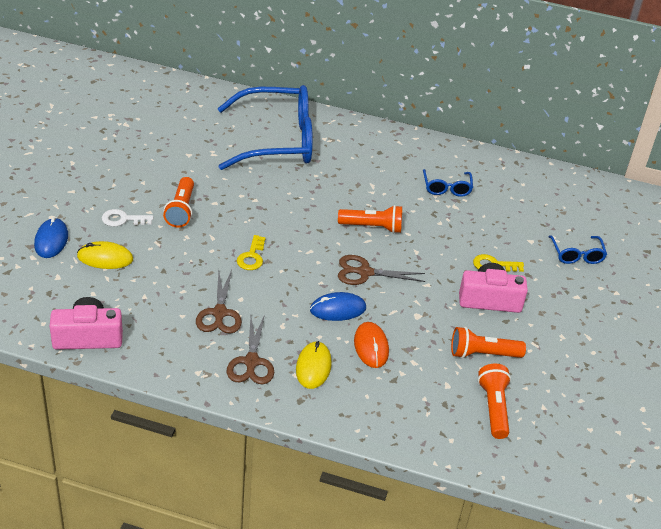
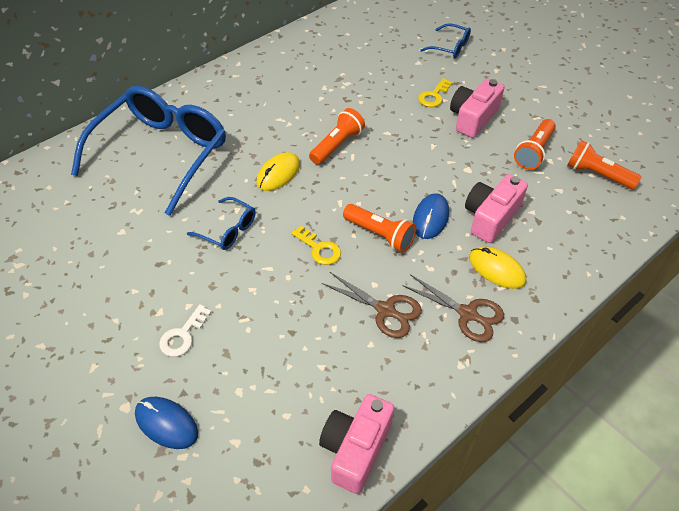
camera: 55 degrees left, 10 degrees up
yellow mouse [77,241,133,269] -> yellow mouse moved to [256,152,300,191]
orange flashlight [163,177,194,227] -> orange flashlight moved to [343,204,416,253]
brown scissors [338,255,425,285] -> none
orange mouse [354,322,389,368] -> pink camera [465,174,528,243]
blue glasses [423,169,473,197] -> blue glasses moved to [187,197,256,250]

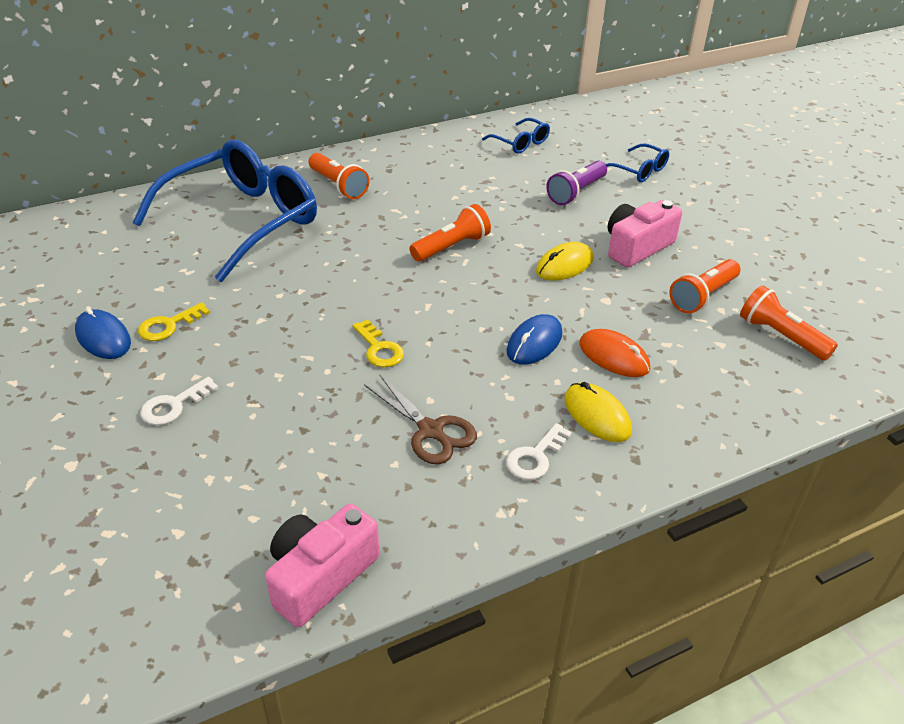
camera: 15 degrees right, 10 degrees down
blue mouse [135,397,198,449] -> blue mouse moved to [75,307,131,359]
blue glasses [187,197,256,250] -> blue glasses moved to [482,118,550,154]
yellow mouse [256,152,300,191] -> yellow mouse moved to [536,242,594,280]
orange flashlight [343,204,416,253] -> orange flashlight moved to [308,153,369,199]
brown scissors [402,274,504,342] -> white key [506,423,572,480]
yellow key [418,78,452,107] -> yellow key moved to [138,302,210,341]
pink camera [465,174,528,243] -> orange mouse [579,329,650,377]
none -> purple flashlight [546,161,607,205]

